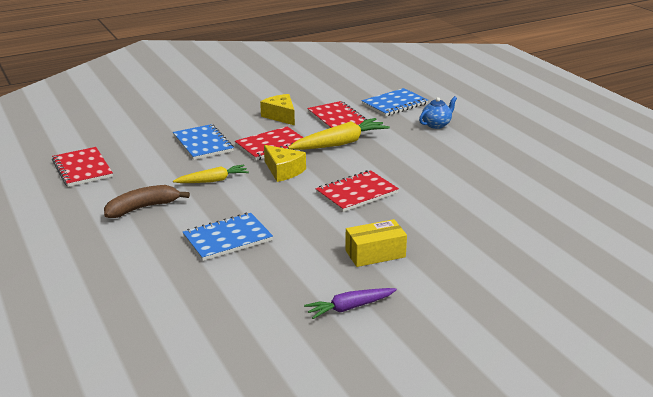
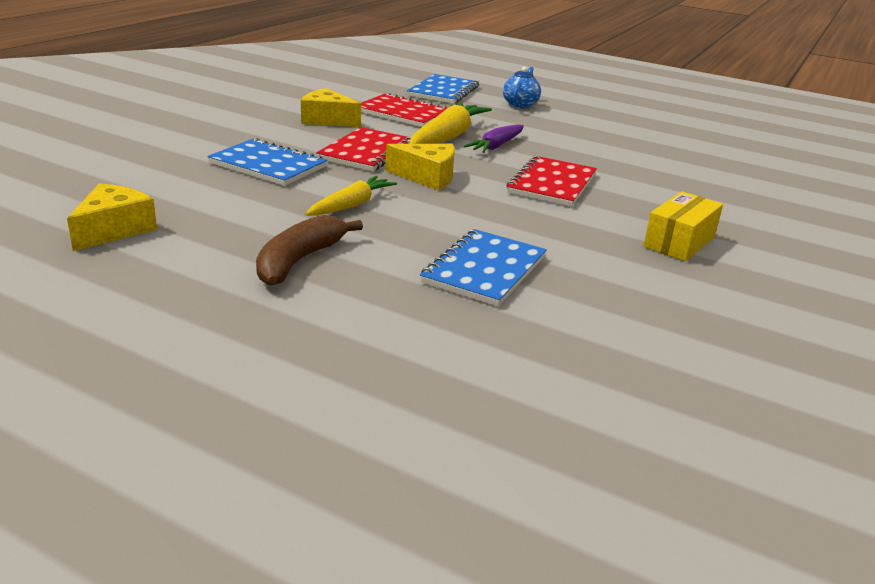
camera: 35 degrees left, 0 degrees up
red notebook [52,147,113,187] -> yellow cheese [67,183,157,251]
purple carrot [304,288,397,319] -> purple carrot moved to [464,124,524,153]

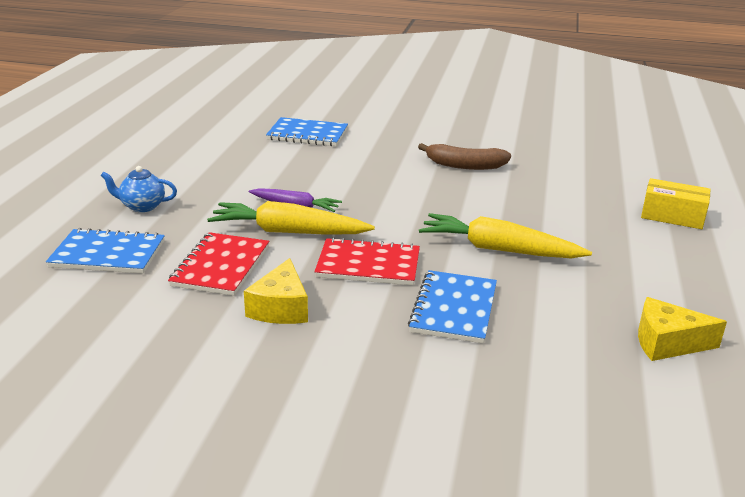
camera: 105 degrees left, 0 degrees up
brown banana [256,215,363,286] -> brown banana moved to [418,143,511,170]
yellow carrot [305,176,397,216] -> yellow carrot [419,213,592,258], size x1.61
yellow cheese [385,144,455,190] -> none
blue notebook [420,229,547,306] -> blue notebook moved to [266,117,348,146]
red notebook [506,156,597,206] -> none
yellow box [643,191,723,261] -> yellow box moved to [641,178,711,229]

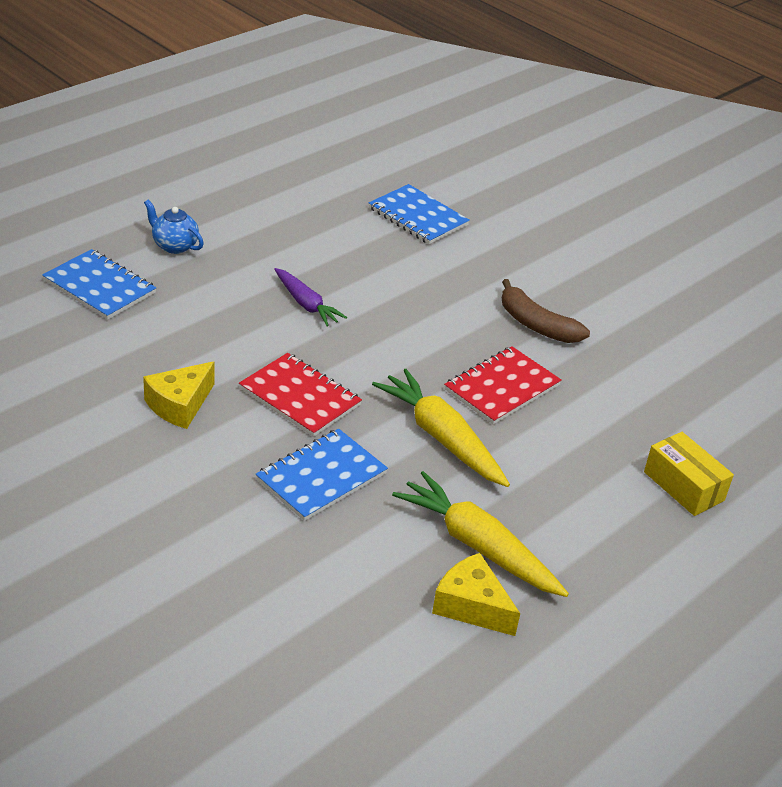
camera: 30 degrees right, 10 degrees up
red notebook [168,232,269,296] -> red notebook moved to [444,346,562,425]
yellow carrot [207,201,375,235] -> yellow carrot moved to [392,471,569,597]

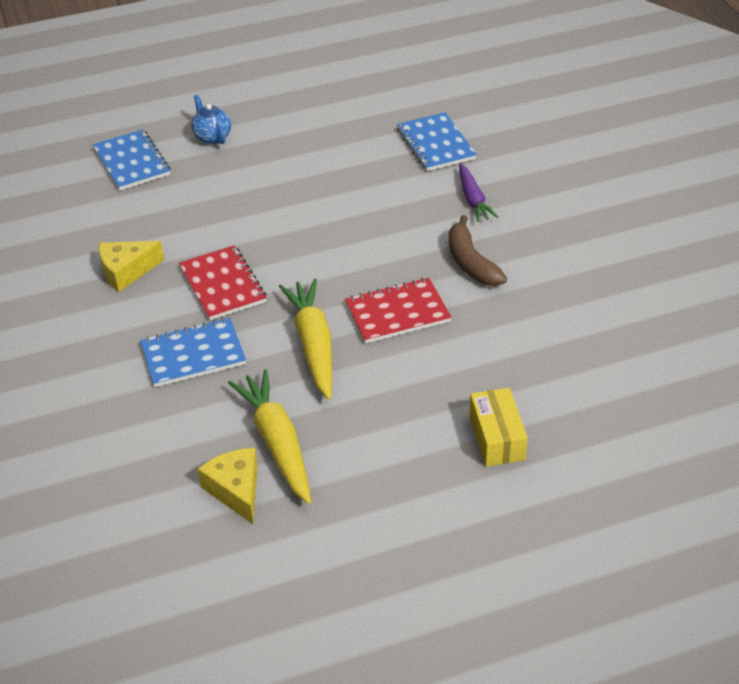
camera: 30 degrees right, 5 degrees up
purple carrot [274,268,347,327] -> purple carrot moved to [459,164,499,222]

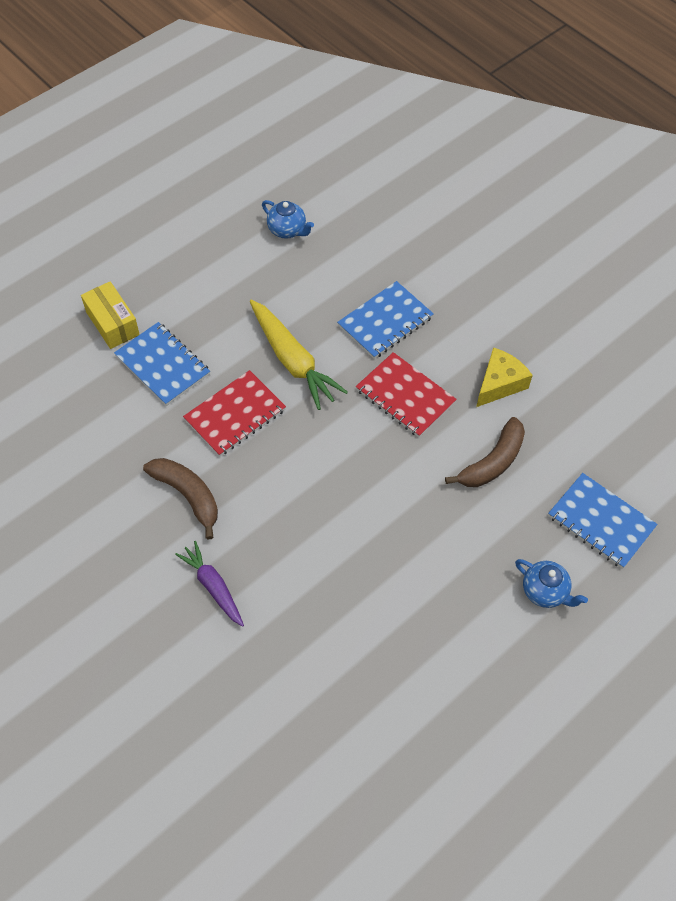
camera: 155 degrees right, 15 degrees up
yellow cheese [197,448,258,524] -> blue teapot [262,200,314,239]
yellow carrot [228,369,311,504] -> none
blue notebook [397,112,477,171] -> blue notebook moved to [114,322,210,406]
none -> brown banana [445,417,525,487]

